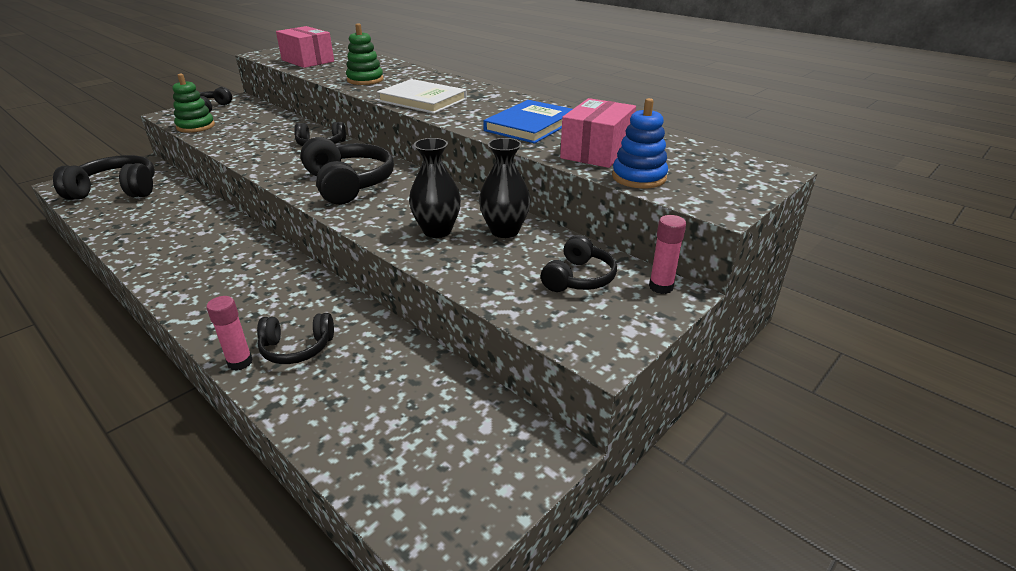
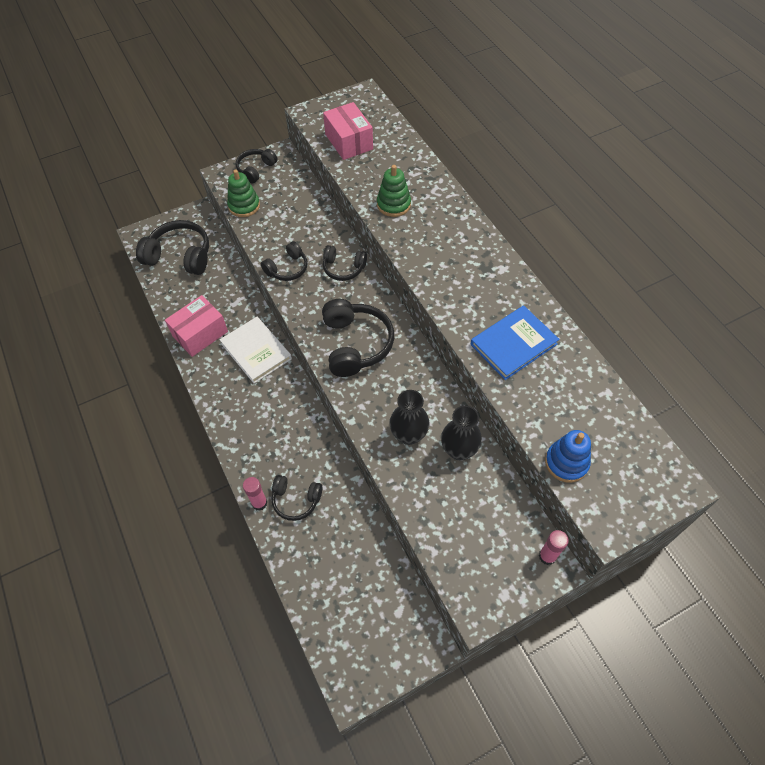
camera: 20 degrees right, 25 degrees up
white book [377,79,467,114] -> white book moved to [220,317,292,384]
black headphones [541,235,617,292] -> black headphones moved to [261,241,308,281]
pink box [560,98,636,168] -> pink box moved to [165,295,228,357]

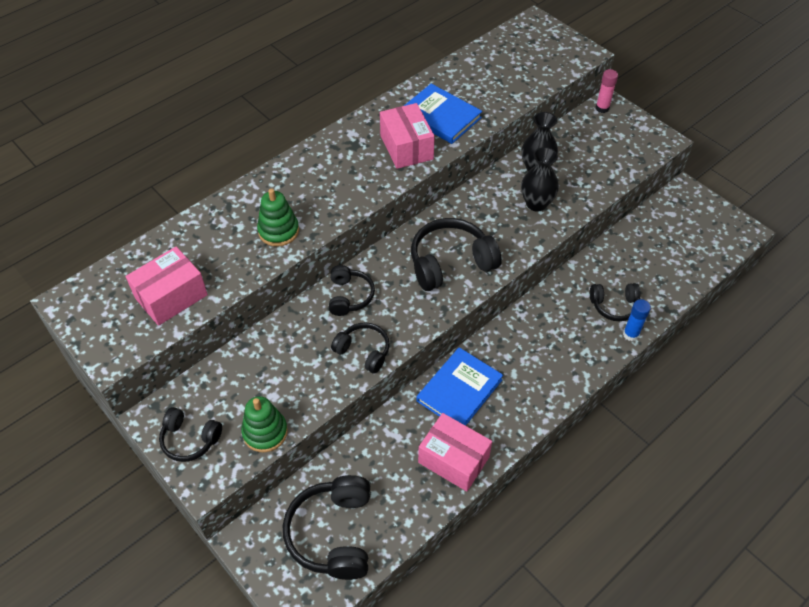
camera: 105 degrees left, 5 degrees down
white book [220,317,292,384] -> blue book [416,347,503,426]
pink glue stick [243,477,268,511] -> blue glue stick [623,299,651,341]
black headphones [271,475,322,521] -> black headphones turned 90 degrees clockwise [590,283,640,321]
blue stacking toy [545,430,591,483] -> none
none -> pink box [380,103,435,169]

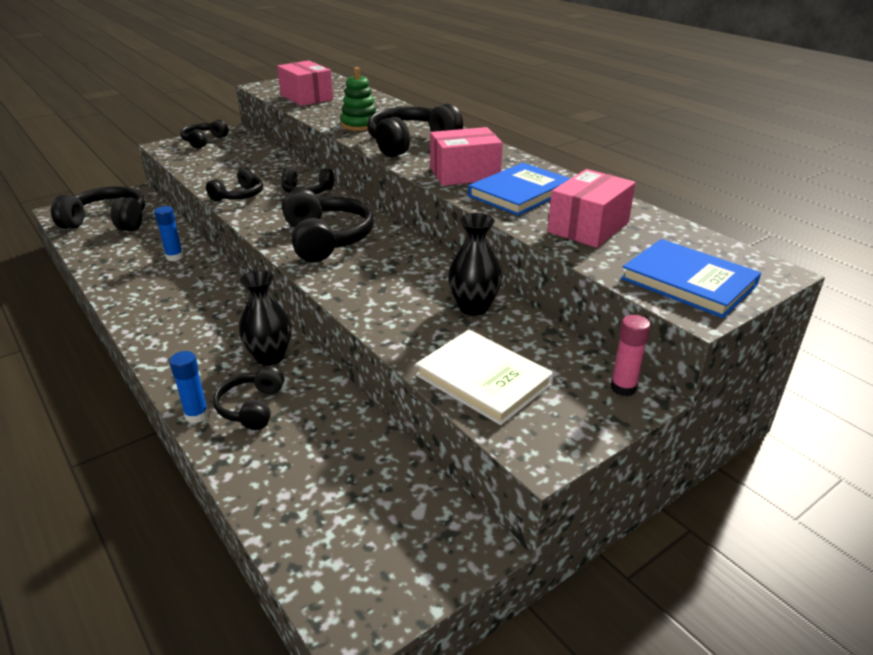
camera: 95 degrees right, 20 degrees down
green stacking toy [241,396,288,452] -> none
blue book [416,347,503,426] -> blue book moved to [621,239,761,318]
pink box [418,413,492,491] -> pink box moved to [548,169,636,248]
black vase [521,147,559,212] -> black vase moved to [239,270,291,365]
none -> blue glue stick [154,206,183,261]
none -> black headphones [367,103,463,157]
none -> white book [415,330,554,425]

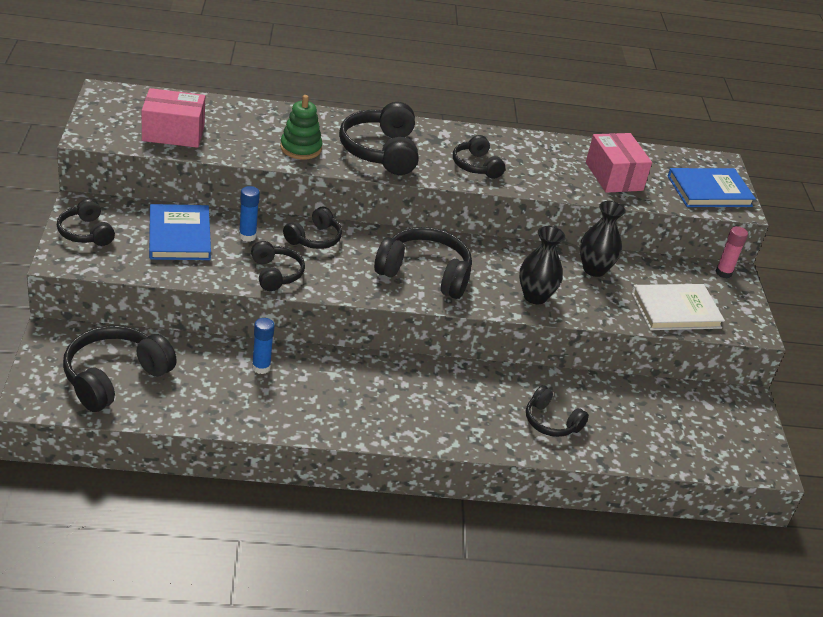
camera: 60 degrees left, 5 degrees up
blue glue stick [169,351,209,423] -> blue glue stick moved to [239,186,260,242]
black vase [239,270,291,365] -> black vase moved to [519,226,565,304]
pink box [430,127,503,186] -> black headphones [453,135,505,179]
blue book [468,163,571,216] -> blue book moved to [149,204,211,260]

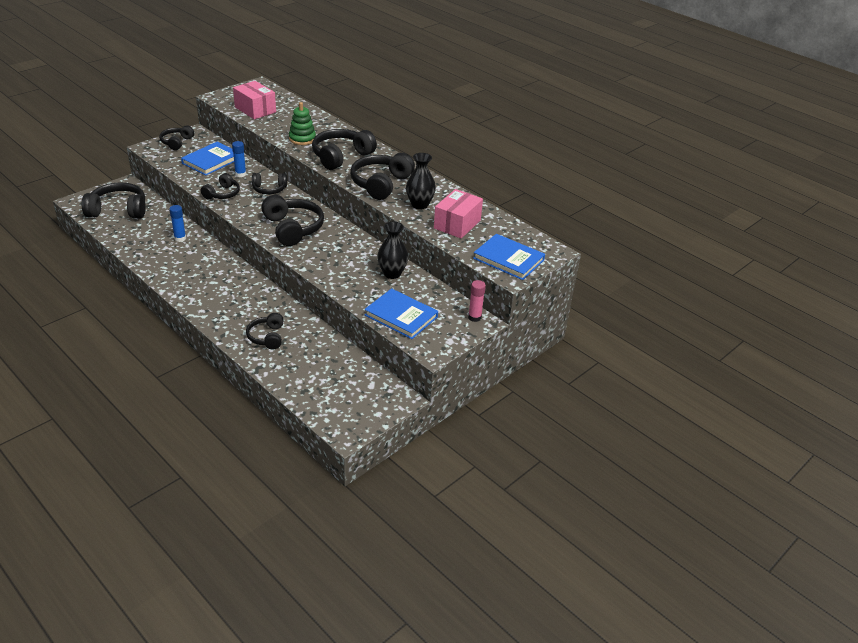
camera: 50 degrees right, 0 degrees up
black headphones [453,135,505,179] -> black headphones [350,153,415,200], size x1.68
black vase [519,226,565,304] -> black vase moved to [406,153,436,209]
white book [632,284,725,330] -> blue book [365,288,438,339]

